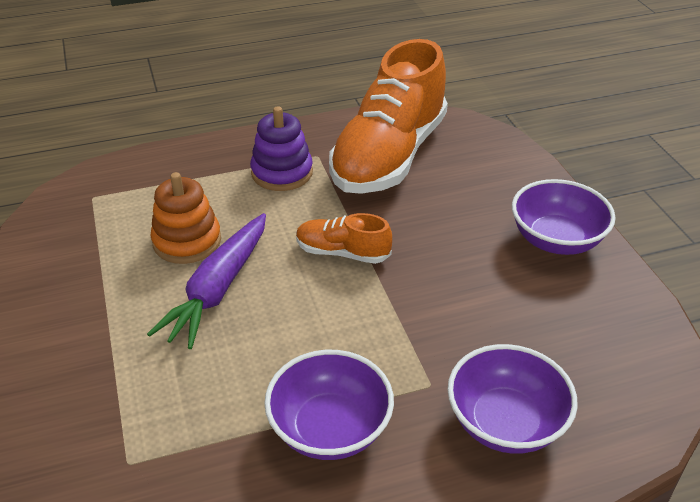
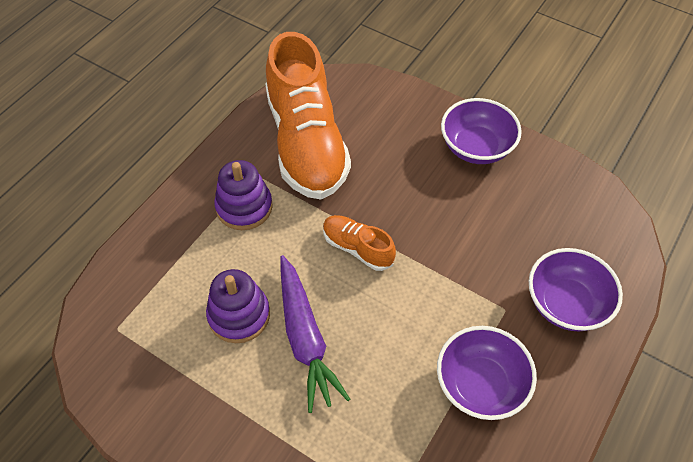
camera: 40 degrees left, 15 degrees up
orange stacking toy [150,172,221,264] -> purple stacking toy [206,269,270,343]
orange shoe [296,213,392,264] -> orange shoe turned 60 degrees clockwise [323,215,396,271]

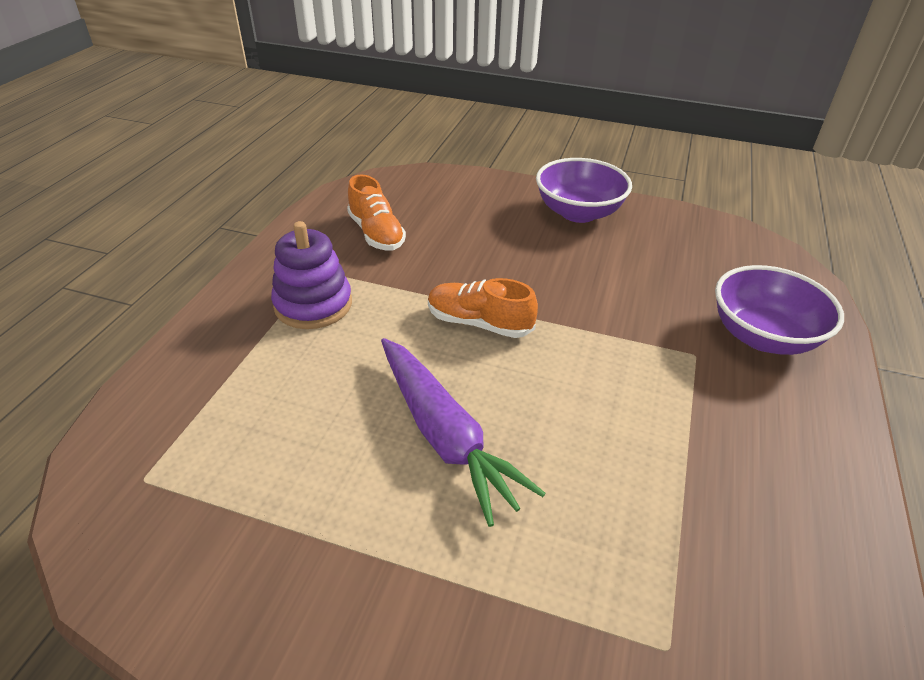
camera: 15 degrees left, 15 degrees down
purple stacking toy [206,269,270,343] -> none
orange shoe [265,32,351,200] -> orange shoe [347,174,406,250], size x0.45
purple bowl [437,326,537,420] -> none

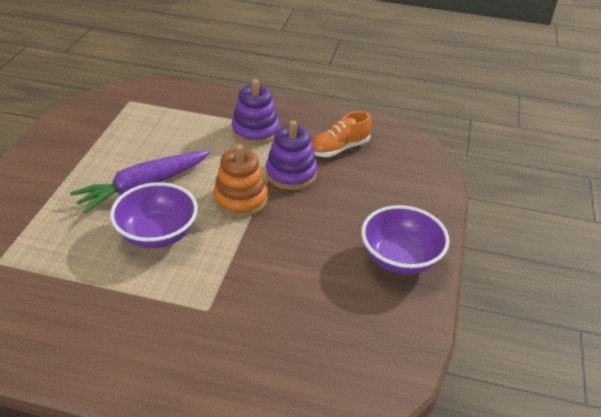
camera: 85 degrees right, 0 degrees up
orange shoe [428,278,538,338] -> orange stacking toy [213,145,268,217]
purple bowl [715,265,844,355] -> purple bowl moved to [110,182,198,248]
none -> purple stacking toy [266,120,318,190]

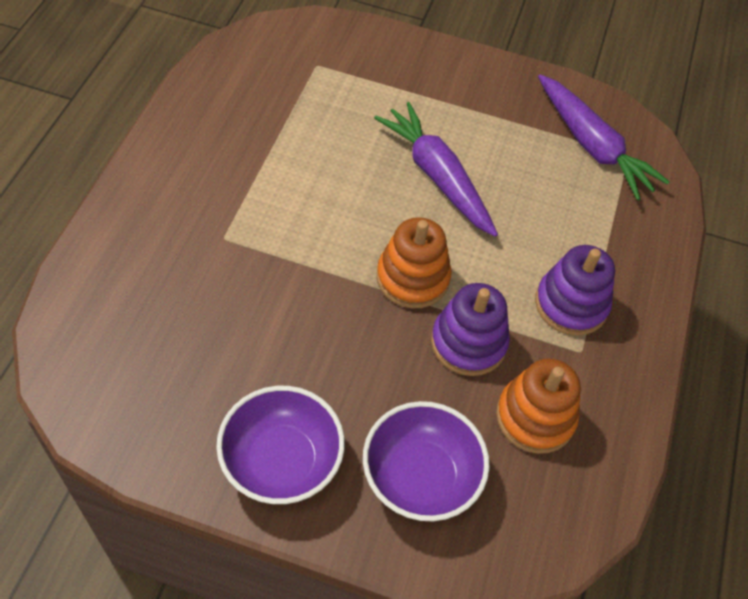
camera: 90 degrees right, 15 degrees up
purple bowl [110,182,198,248] -> purple bowl moved to [363,401,490,521]
orange shoe [312,111,372,157] -> orange stacking toy [496,358,581,454]
none -> purple carrot [538,74,670,200]

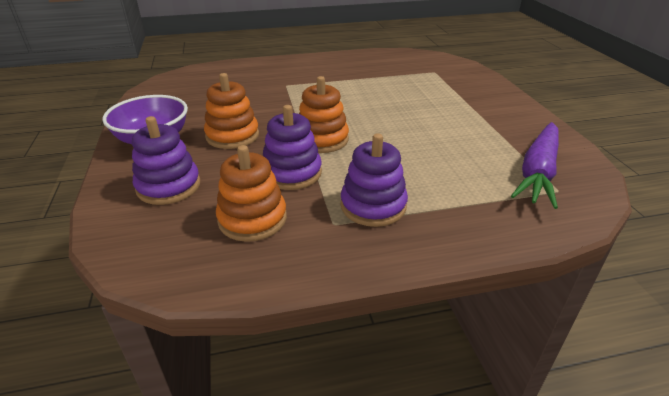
camera: 65 degrees right, 20 degrees down
purple bowl [363,401,490,521] -> purple stacking toy [132,116,200,205]
purple carrot [374,102,498,237] -> none
none -> orange stacking toy [204,73,259,149]

